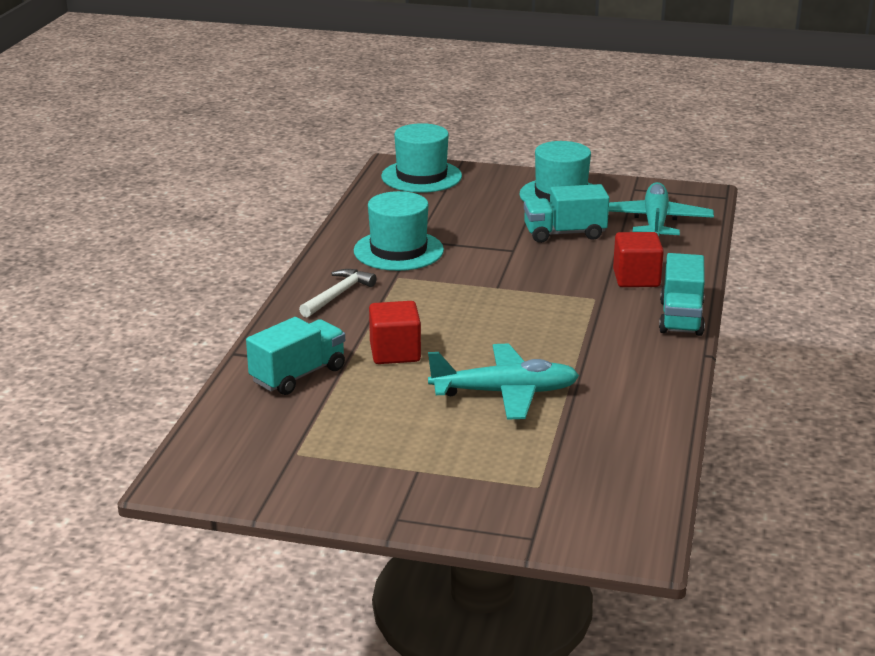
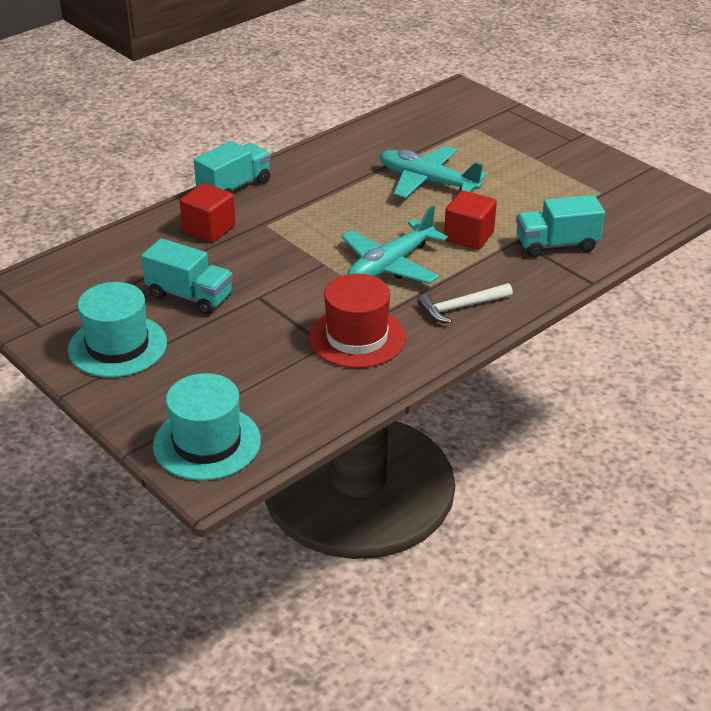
camera: 145 degrees left, 10 degrees up
turquoise hat [354,191,444,271] -> red hat [309,274,406,368]
turquoise plane [609,182,714,236] -> turquoise plane moved to [342,205,448,284]

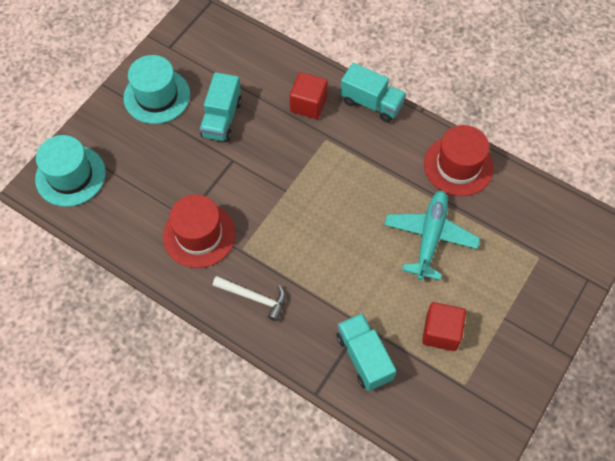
camera: 75 degrees right, 25 degrees up
turquoise plane [342,205,448,284] -> none
white hammer [418,283,513,323] -> white hammer turned 150 degrees clockwise [213,276,286,321]
red cube [444,191,497,250] -> red cube moved to [422,302,466,351]
none -> red hat [424,125,494,196]

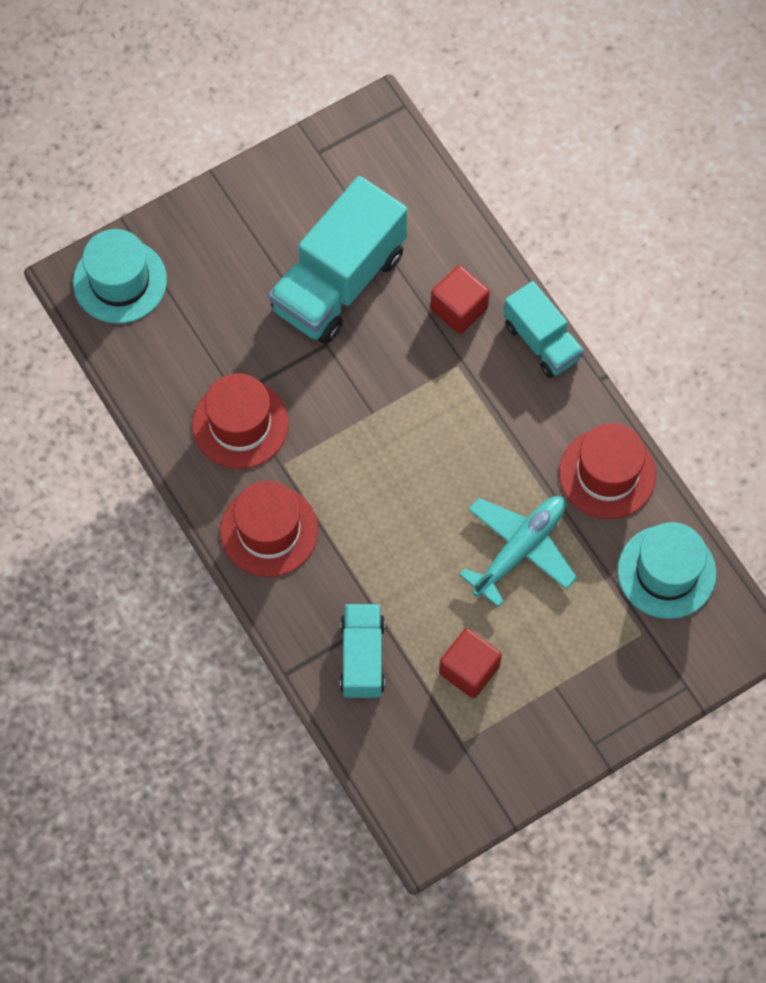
camera: 25 degrees right, 5 degrees up
turquoise hat [124,55,190,124] -> turquoise hat moved to [618,522,716,619]
turquoise truck [200,72,242,142] -> turquoise truck [269,176,407,344], size x1.74
white hammer [213,276,286,321] -> red hat [220,481,318,577]

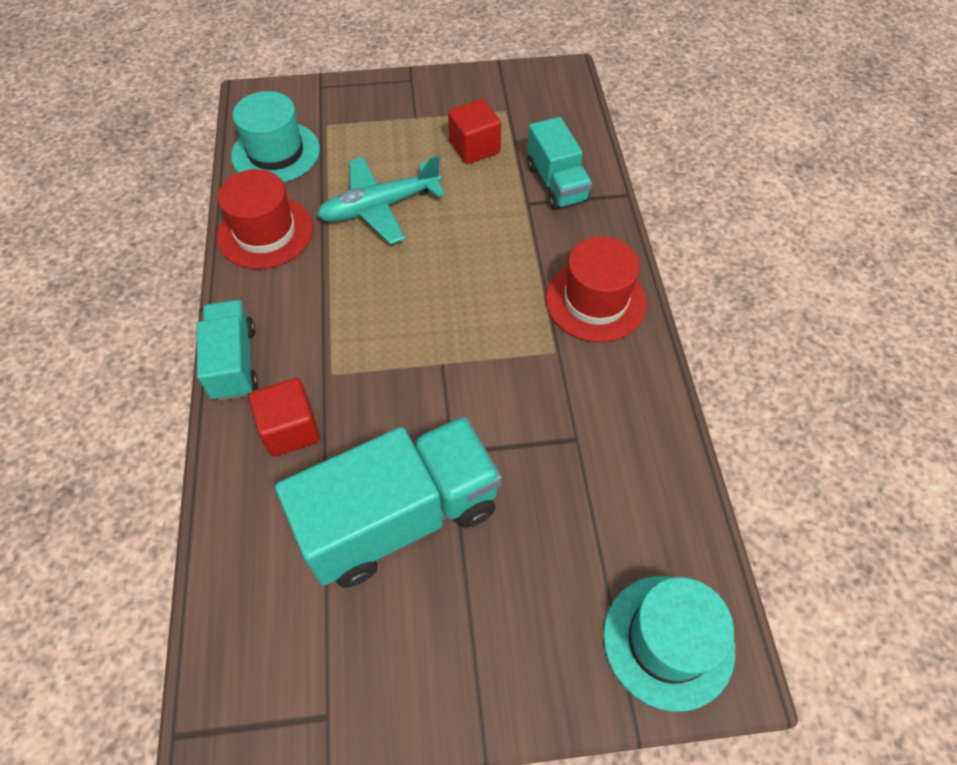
camera: 155 degrees left, 10 degrees down
red hat [192,373,289,469] -> none
turquoise truck [340,604,385,698] -> turquoise truck turned 45 degrees counterclockwise [527,117,592,210]

